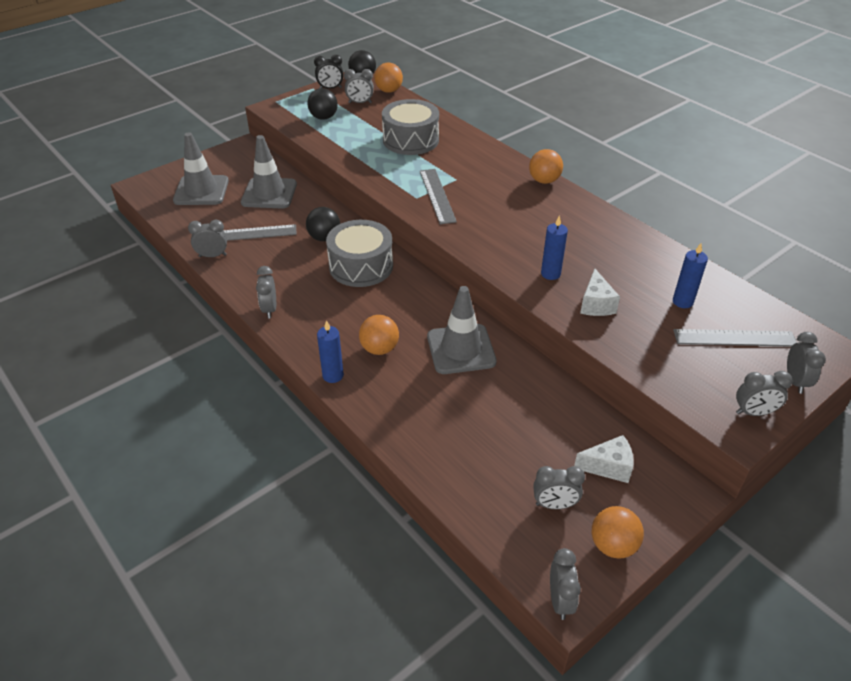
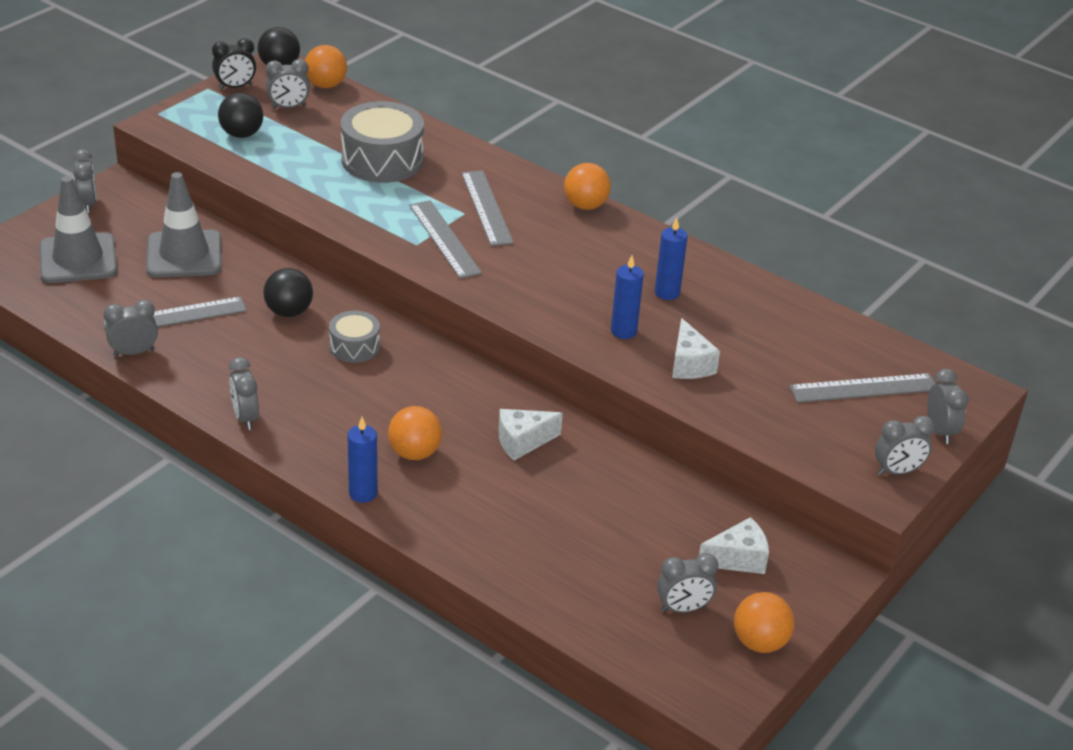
camera: 15 degrees left, 5 degrees down
grey drum [326,220,393,287] -> grey drum [329,311,380,363], size x0.55
grey traffic cone [427,286,496,374] -> white cheese [499,409,563,461]
grey clock [550,548,581,620] -> grey clock moved to [73,149,97,213]
blue candle [673,243,708,308] -> blue candle moved to [655,217,688,300]
none -> grey ruler [461,170,514,246]

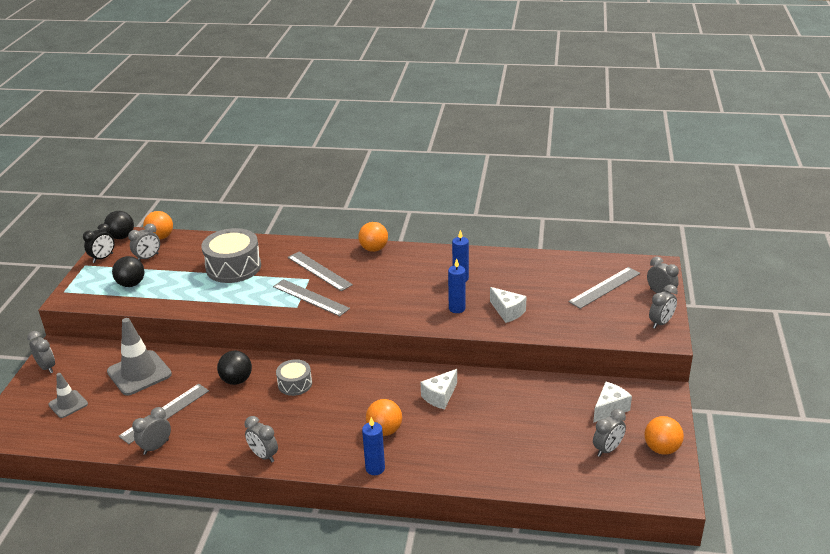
camera: 25 degrees left, 5 degrees down
grey traffic cone [40,176,117,283] -> grey traffic cone [48,373,88,418], size x0.57

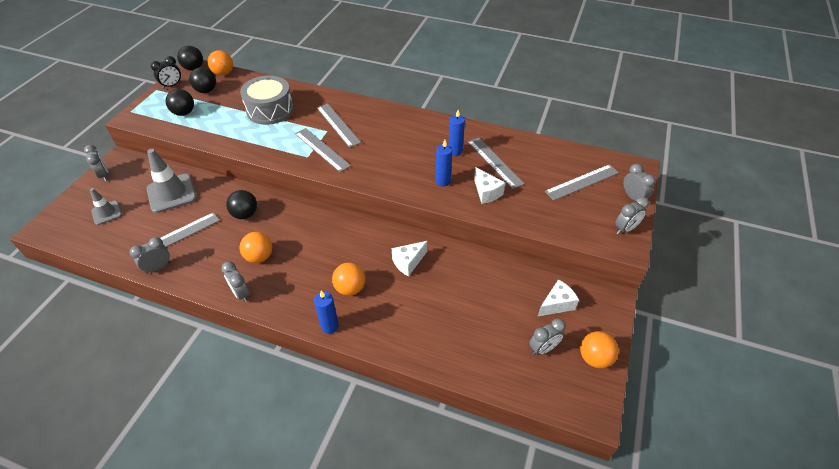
camera: 10 degrees right, 15 degrees up
grey clock [128,224,160,260] -> black ball [189,67,216,93]
grey drum [276,359,312,396] -> none
orange ball [358,222,388,252] -> orange ball moved to [240,232,272,263]
none -> grey ruler [468,138,525,189]

